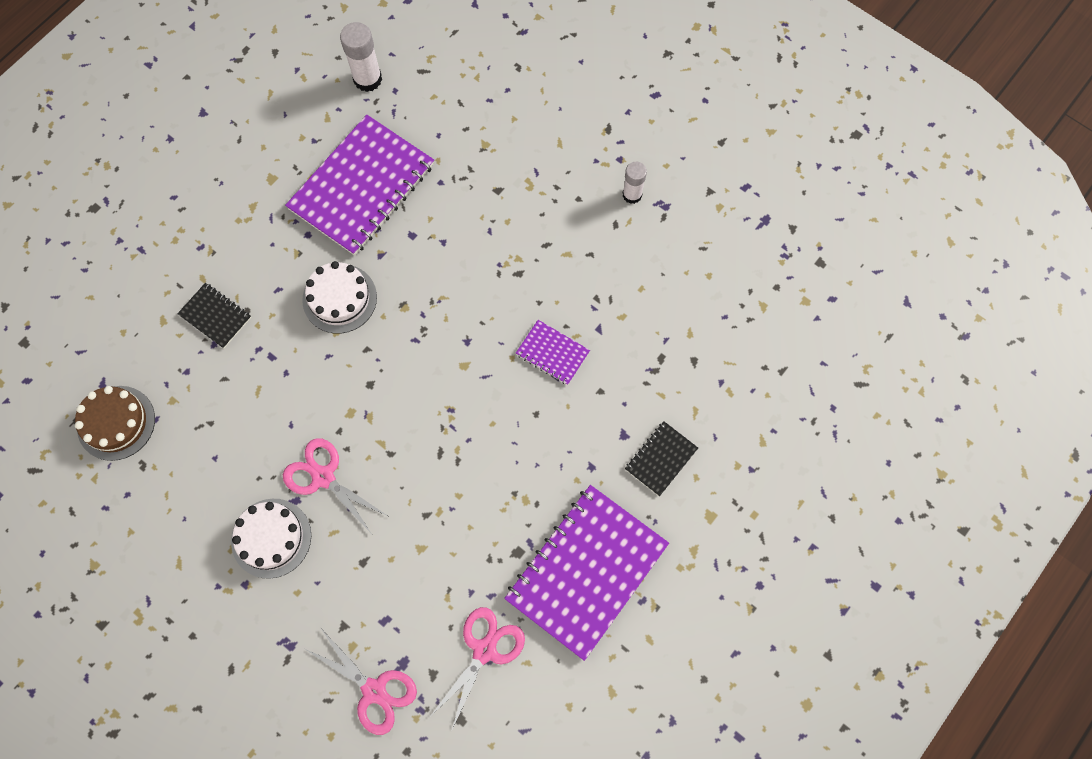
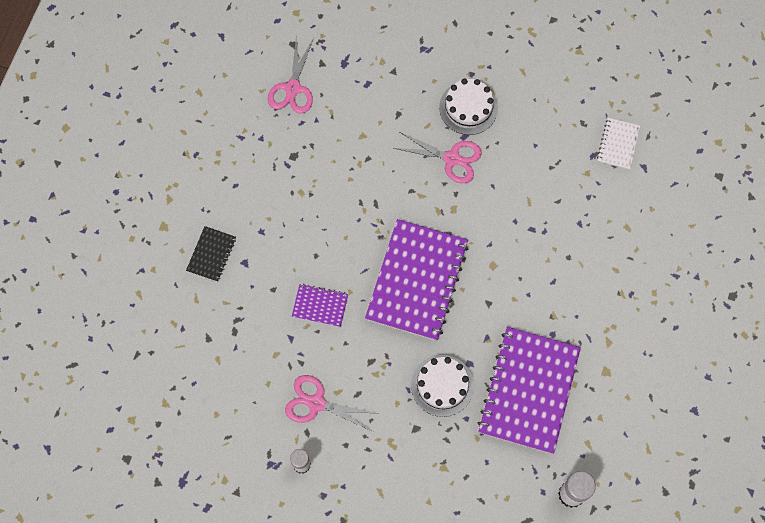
camera: 160 degrees right, 0 degrees up
brown cake [75,386,155,461] -> white notebook [597,118,640,170]
black notebook [177,283,251,348] -> none
white cake [302,261,377,334] -> white cake moved to [411,355,474,417]
pink scissors [305,630,417,735] -> pink scissors moved to [285,375,376,431]
purple notebook [504,485,669,661] -> purple notebook moved to [365,219,469,341]

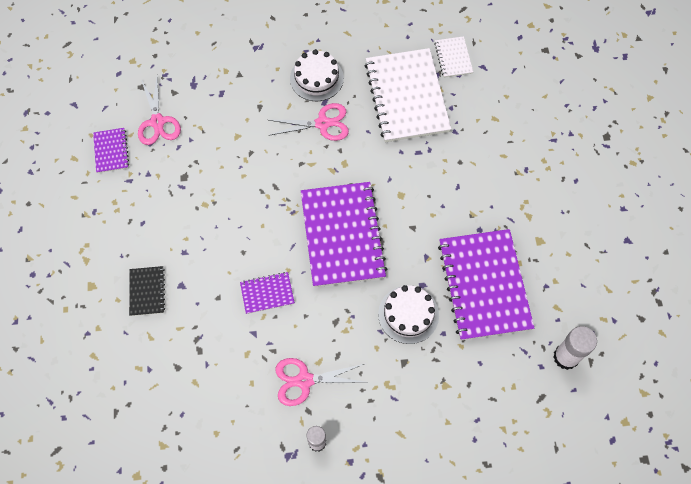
camera: 25 degrees left, 5 degrees down
none -> purple notebook [93,128,129,173]
none -> white notebook [365,48,451,142]

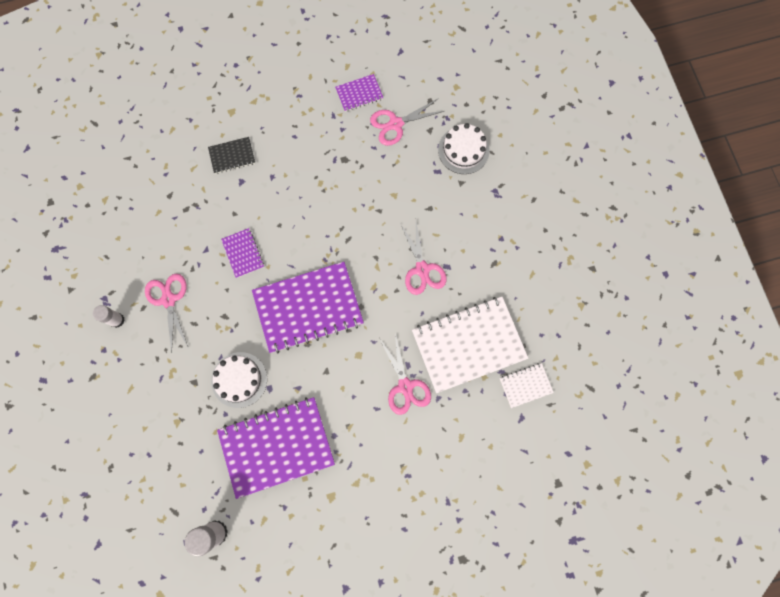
camera: 80 degrees right, 10 degrees up
white cake [290,49,344,101] -> white cake moved to [438,123,490,174]
none -> pink scissors [380,333,431,415]

